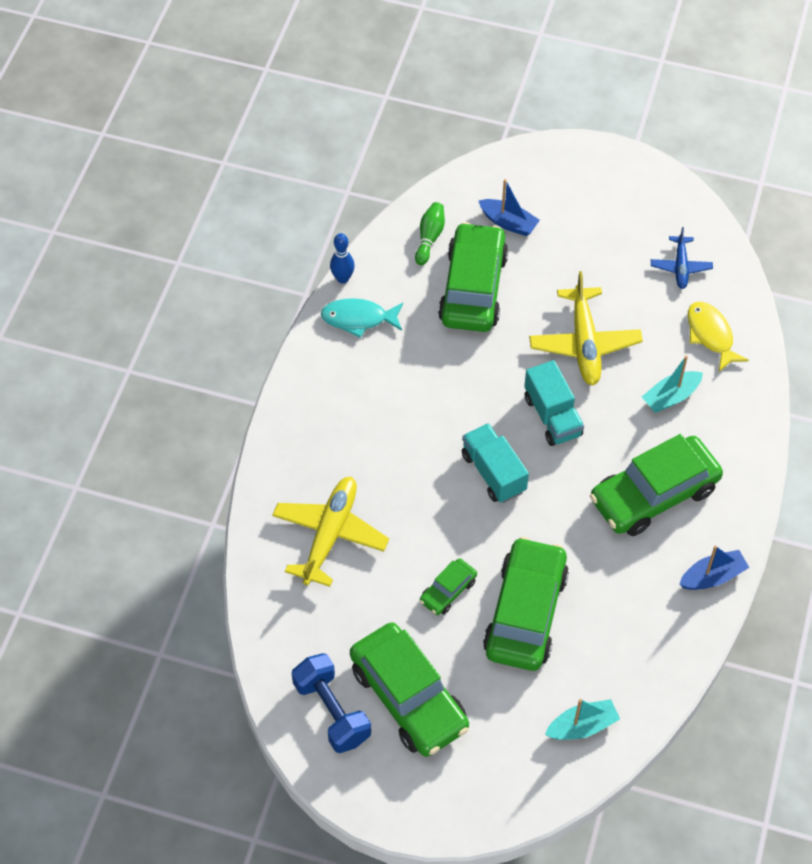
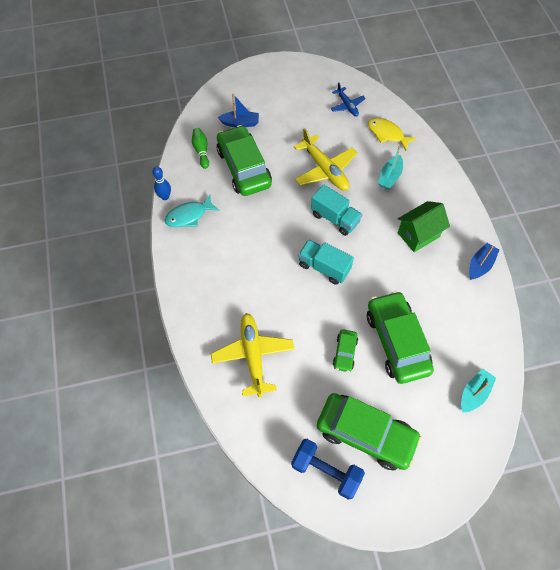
camera: 30 degrees left, 5 degrees up
green car [590,434,723,536] -> green house [398,201,450,252]

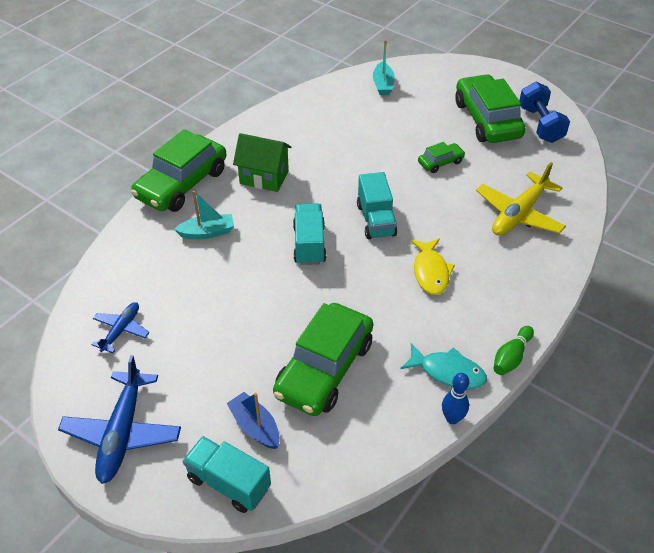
camera: 130 degrees left, 15 degrees down
green bowling pin [192,128,209,169] -> green bowling pin moved to [493,326,534,375]
yellow plane [294,128,357,191] -> none
green car [367,291,434,384] -> green car moved to [131,129,226,212]
yellow fish [368,117,417,151] -> yellow fish moved to [410,238,455,295]
turquoise boat [461,369,496,413] -> turquoise boat turned 90 degrees counterclockwise [373,40,395,95]
blue boat [469,243,499,280] -> none
none -> blue plane [58,355,181,484]
none -> turquoise truck [183,436,271,513]

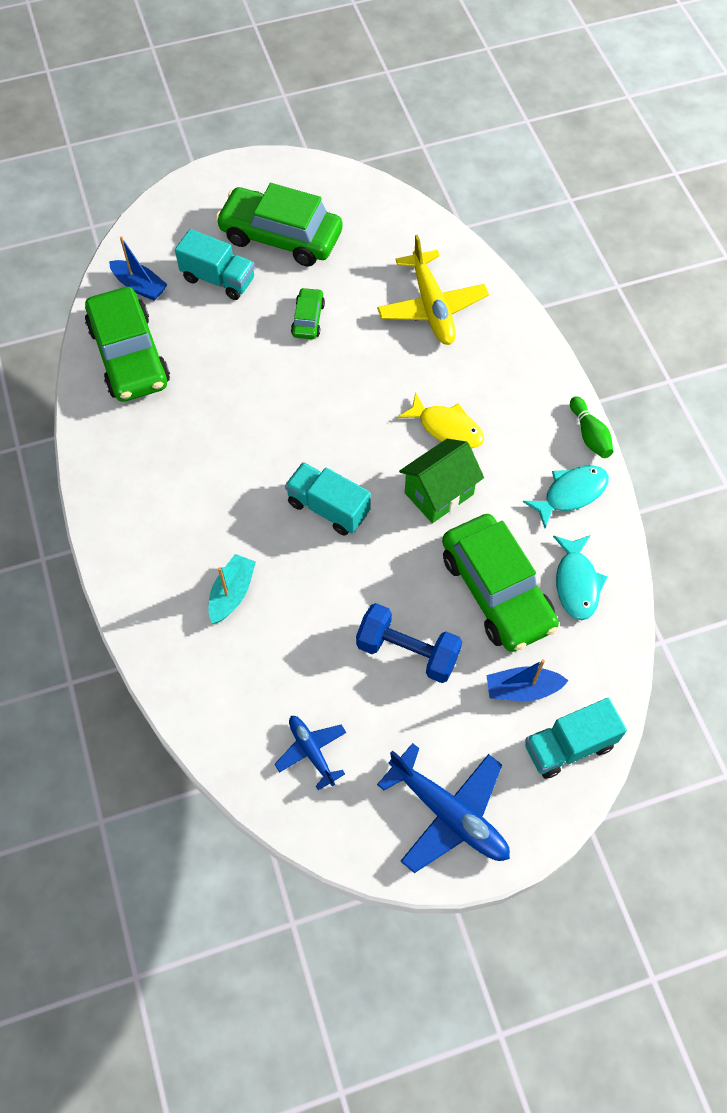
camera: 55 degrees left, 15 degrees up
green car [131,129,226,212] -> green car moved to [85,287,170,402]
green house [233,133,292,192] -> green house moved to [399,439,484,523]
turquoise truck [357,172,397,239] -> turquoise truck moved to [175,229,255,300]
turquoise boat [373,40,395,95] -> blue boat [109,237,167,301]
blue bowling pin [442,373,469,424] -> none
blue dumbbell [519,82,570,143] -> blue dumbbell moved to [356,603,462,683]
none -> turquoise fish [553,535,607,620]

